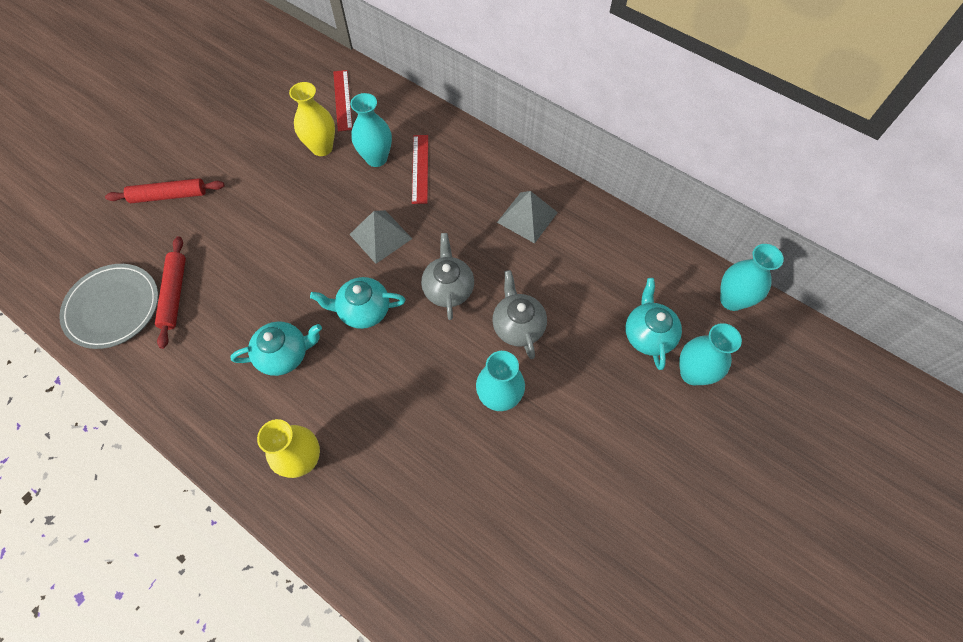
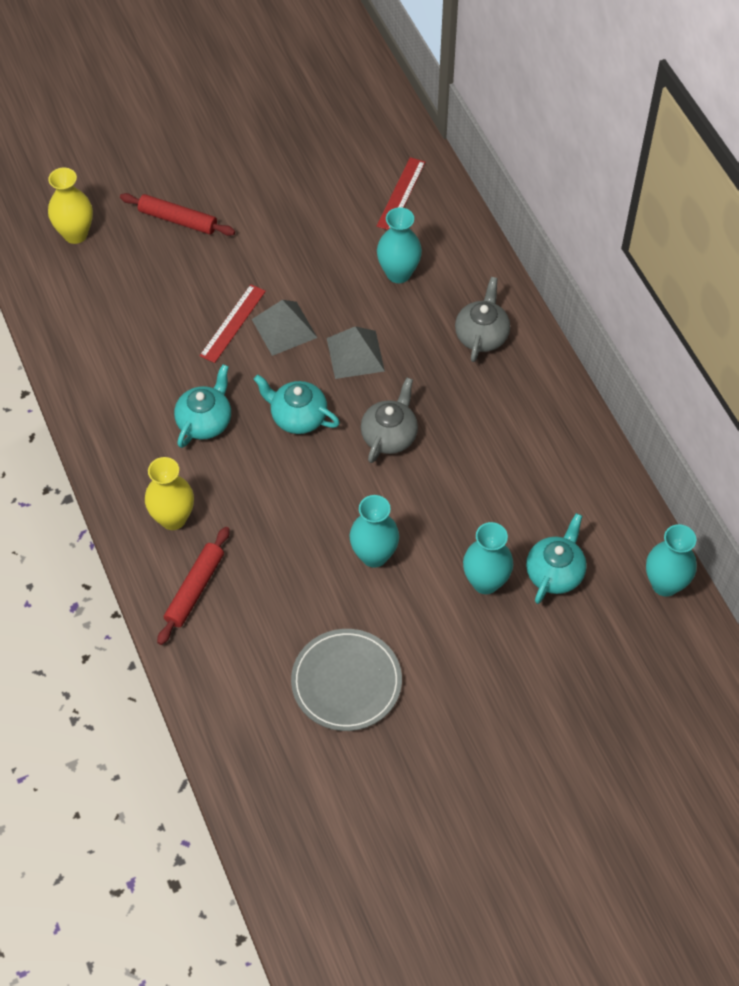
camera: 30 degrees right, 5 degrees down
grey plate [59,264,158,349] -> grey plate moved to [291,629,402,731]
red rolling pin [155,236,186,349] -> red rolling pin moved to [157,527,230,645]
turquoise teapot [230,321,322,376] -> turquoise teapot turned 75 degrees counterclockwise [174,364,231,448]
yellow vase [289,82,335,156] -> yellow vase moved to [48,168,93,244]
red ruler [412,135,428,204] -> red ruler moved to [200,284,266,363]
grey teapot [492,270,547,359] -> grey teapot moved to [455,277,510,362]
grey pyramid [497,191,558,243] -> grey pyramid moved to [252,300,317,356]
turquoise vase [679,323,742,385] -> turquoise vase moved to [463,522,513,594]

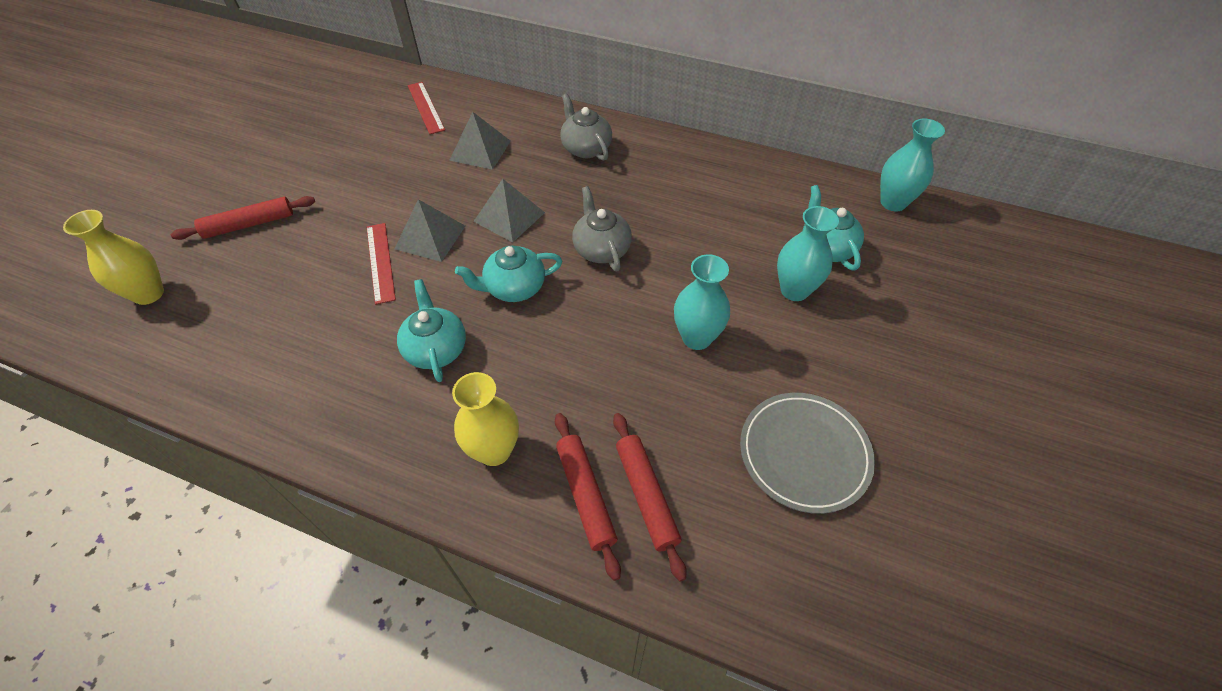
camera: 45 degrees left, 5 degrees down
turquoise vase [377,207,422,283] -> grey pyramid [449,112,511,170]
none -> red rolling pin [613,413,687,581]

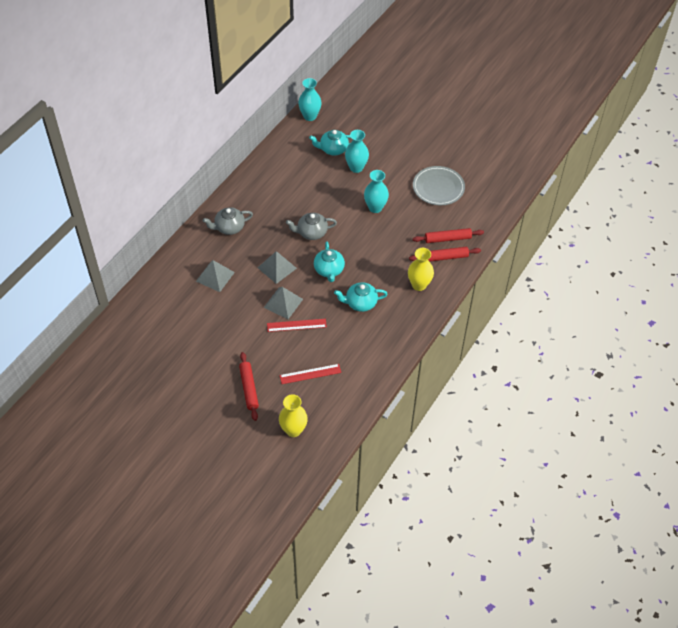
camera: 80 degrees left, 0 degrees up
red ruler [408,82,445,134] -> red ruler moved to [280,364,341,384]

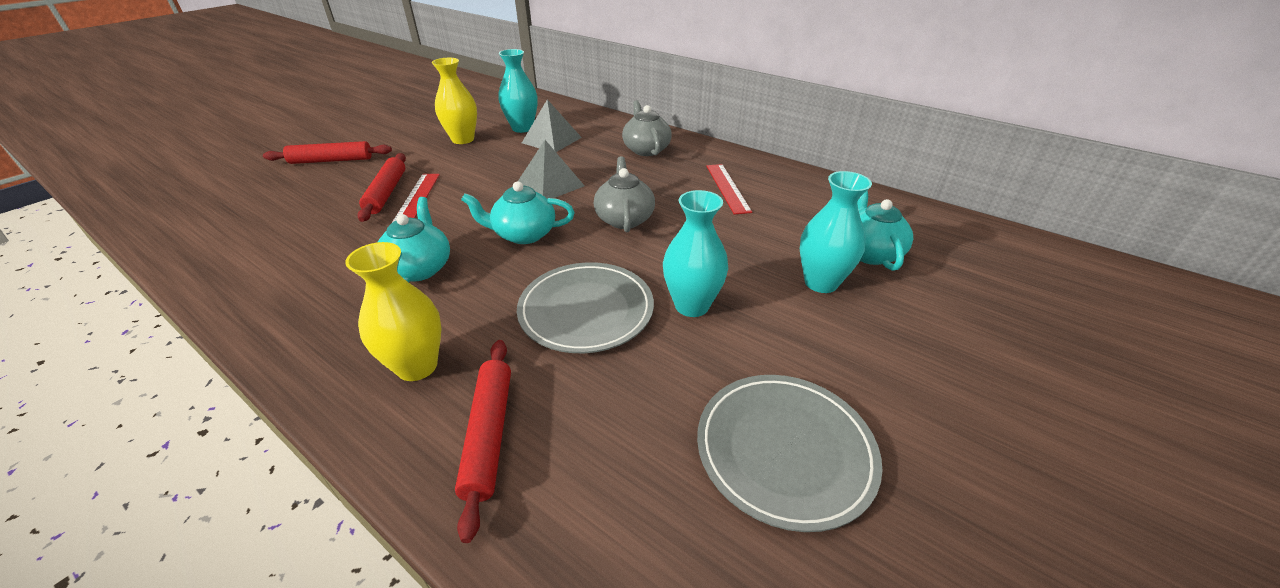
camera: 95 degrees right, 15 degrees down
grey pyramid [264,287,303,319] -> none
yellow vase [279,394,308,437] -> yellow vase moved to [432,58,477,144]
red ruler [280,364,341,384] -> red ruler moved to [706,164,752,214]
turquoise vase [298,78,322,121] -> turquoise vase moved to [498,49,538,133]
red rolling pin [413,228,484,243] -> red rolling pin moved to [357,153,406,222]
none -> grey plate [517,262,654,353]

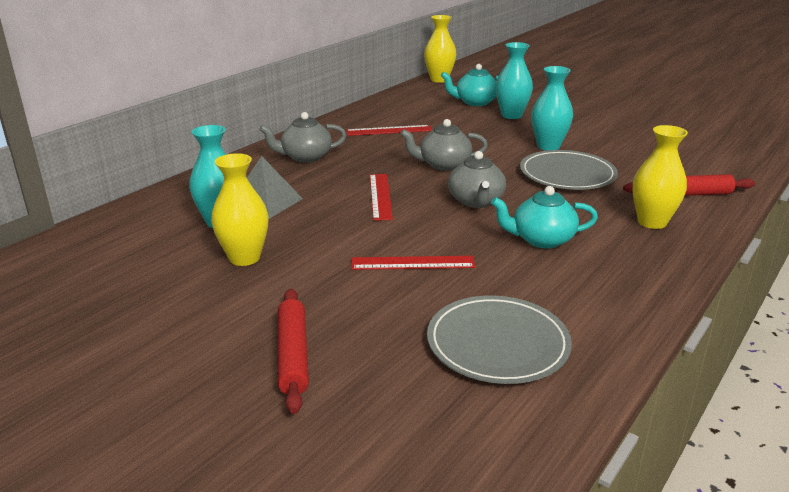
camera: 90 degrees left, 10 degrees down
red rolling pin [357,153,406,222] -> none
turquoise teapot [461,181,574,244] -> grey teapot [448,151,506,208]
grey pyramid [518,140,584,199] -> red ruler [370,174,393,221]
grey plate [697,375,882,532] -> grey plate moved to [427,295,572,384]
none -> yellow vase [424,15,456,83]

